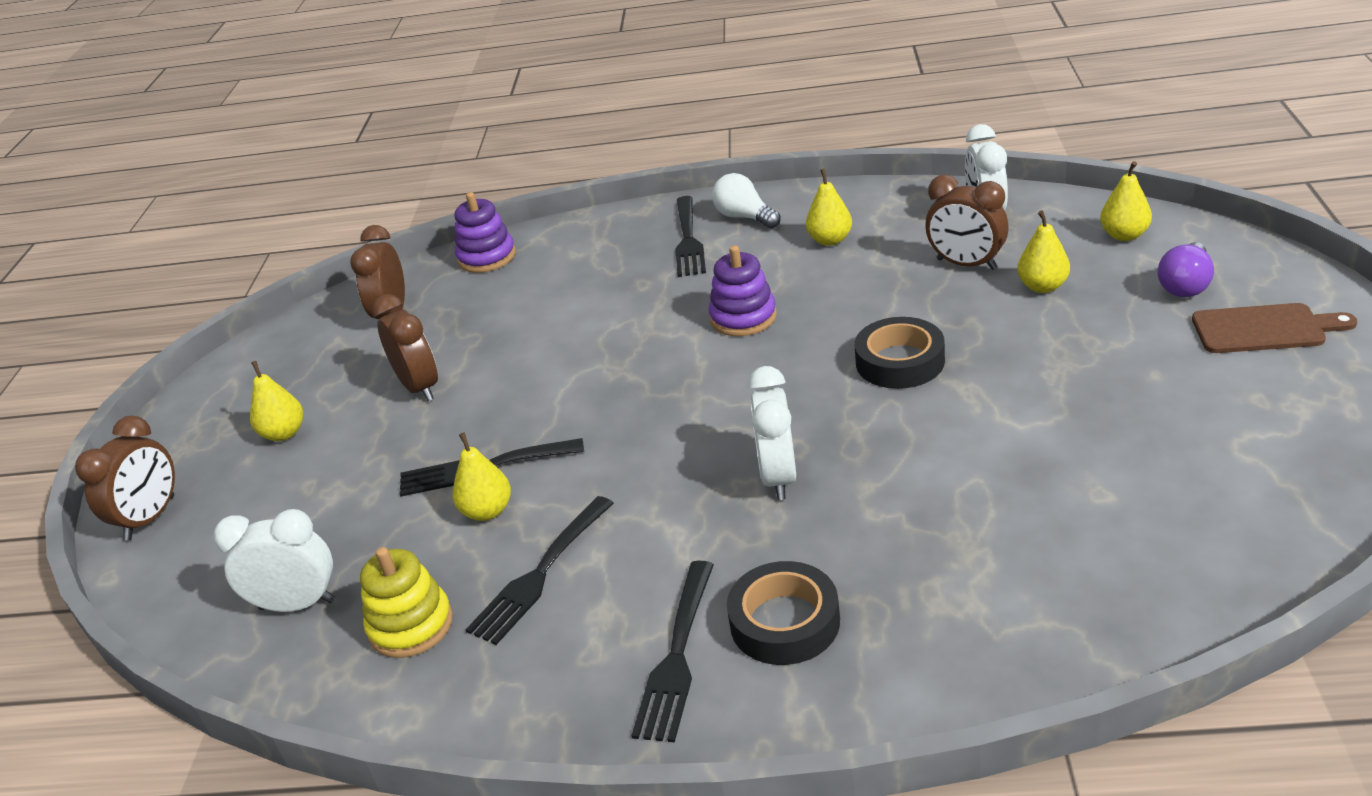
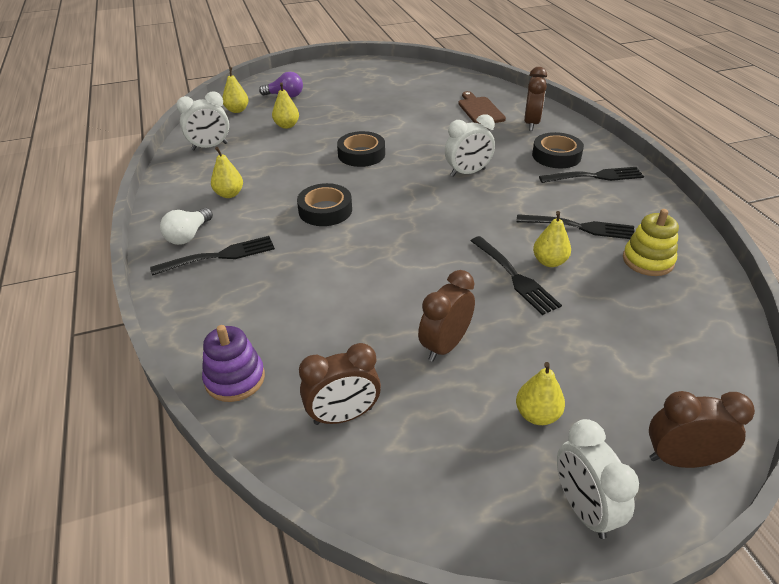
camera: 115 degrees left, 5 degrees up
white clock [213,509,335,612] -> white clock moved to [557,419,639,539]
purple stacking toy [709,245,777,336] -> black tape [297,183,352,226]
brown clock [925,175,1009,270] -> brown clock moved to [524,67,547,131]
brown cutting board [1192,303,1357,353] -> brown cutting board moved to [458,91,506,124]

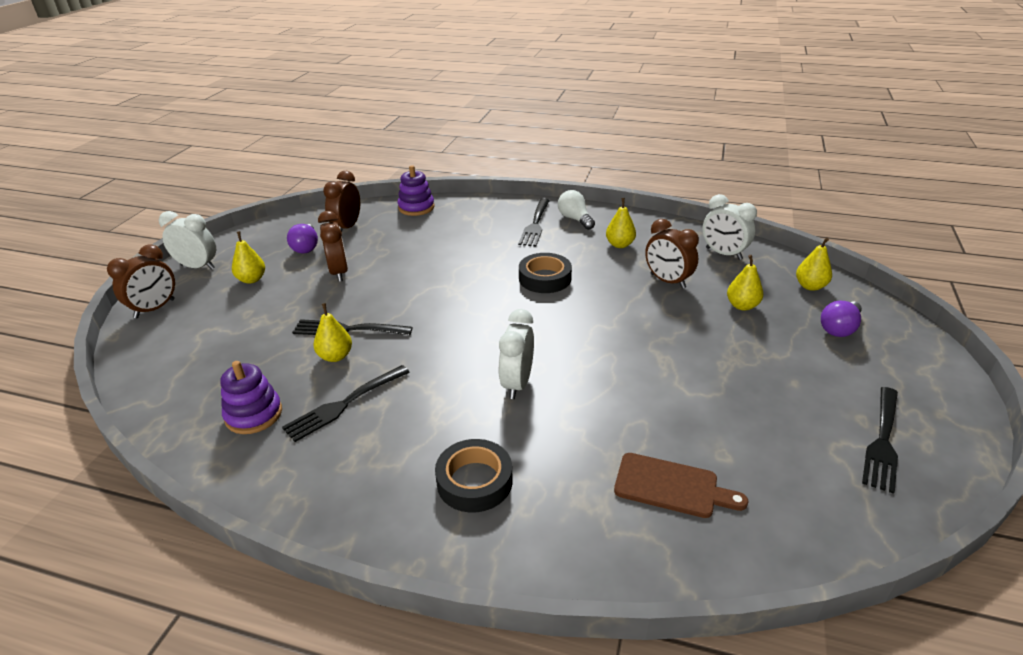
camera: 125 degrees right, 5 degrees down
white clock [176,91,229,150] -> white clock turned 60 degrees counterclockwise [702,194,757,260]
black tape [337,131,385,167] -> none
brown clock [524,67,547,131] -> brown clock moved to [645,219,699,289]
black fork [539,167,644,183] -> black fork moved to [862,387,898,494]
yellow stacking toy [623,209,679,276] -> purple stacking toy [221,361,282,434]
none -> purple light bulb [287,224,318,254]

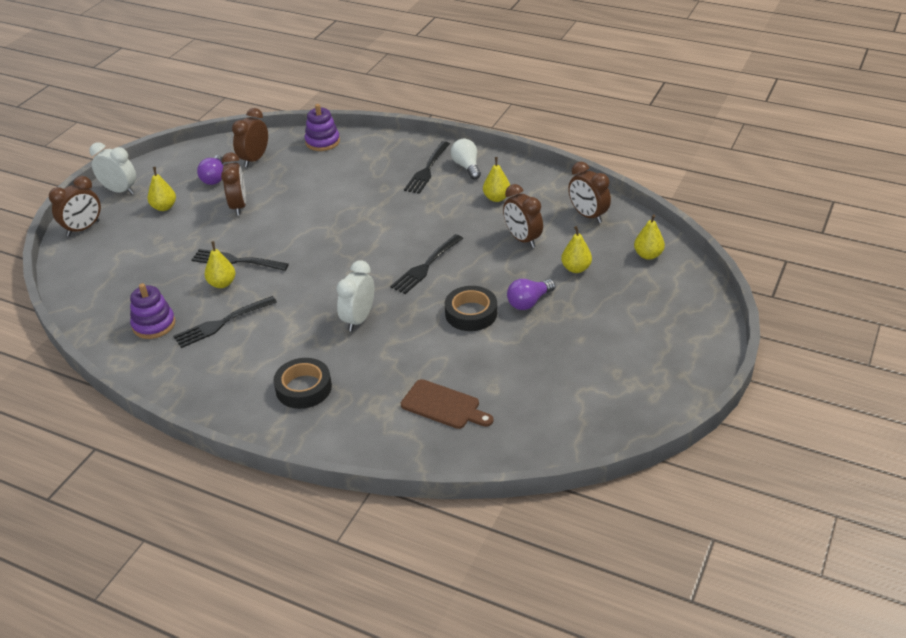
camera: 10 degrees right, 5 degrees up
black tape [519,253,572,293] -> black tape moved to [445,286,497,331]
white clock [702,194,757,260] -> brown clock [568,162,611,223]
purple light bulb [821,301,862,337] -> purple light bulb moved to [507,279,555,310]
black fork [862,387,898,494] -> black fork moved to [390,234,463,294]

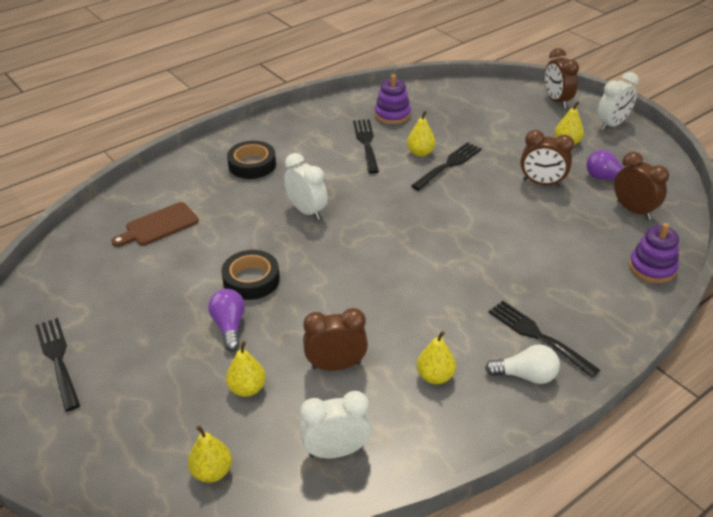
camera: 115 degrees right, 0 degrees up
black fork [390,234,463,294] -> black fork moved to [35,318,80,411]
brown clock [568,162,611,223] -> white clock [299,391,372,458]

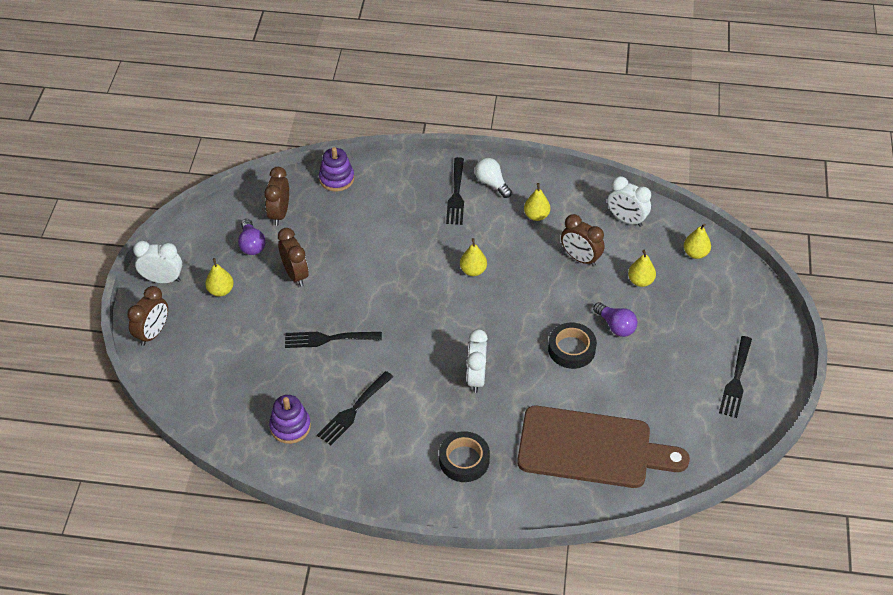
camera: 135 degrees left, 10 degrees up
brown cutting board [111,202,199,247] -> brown cutting board [517,406,690,488], size x2.04
purple light bulb [208,289,245,351] -> purple light bulb turned 75 degrees counterclockwise [593,302,637,337]
yellow pear [407,111,435,156] -> yellow pear moved to [460,238,487,276]

